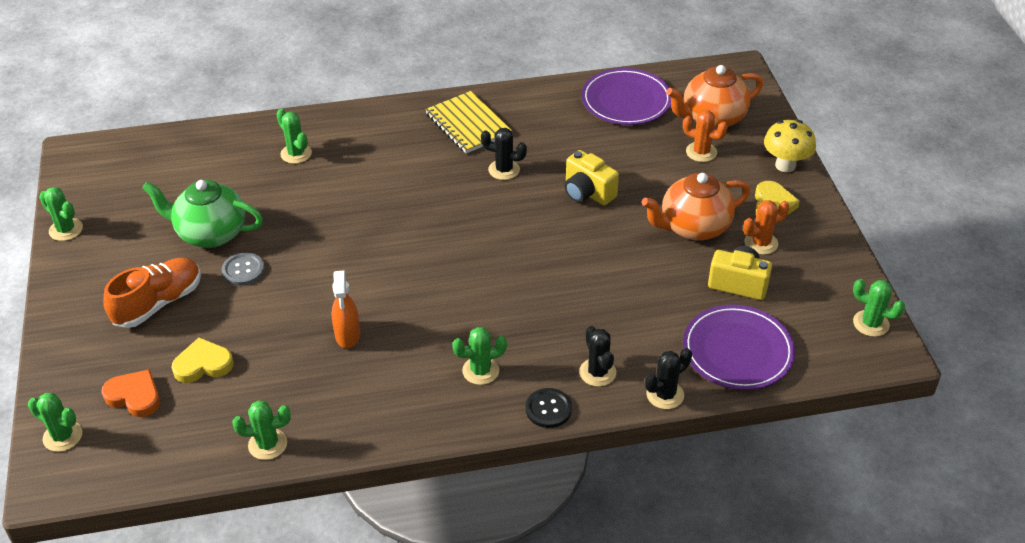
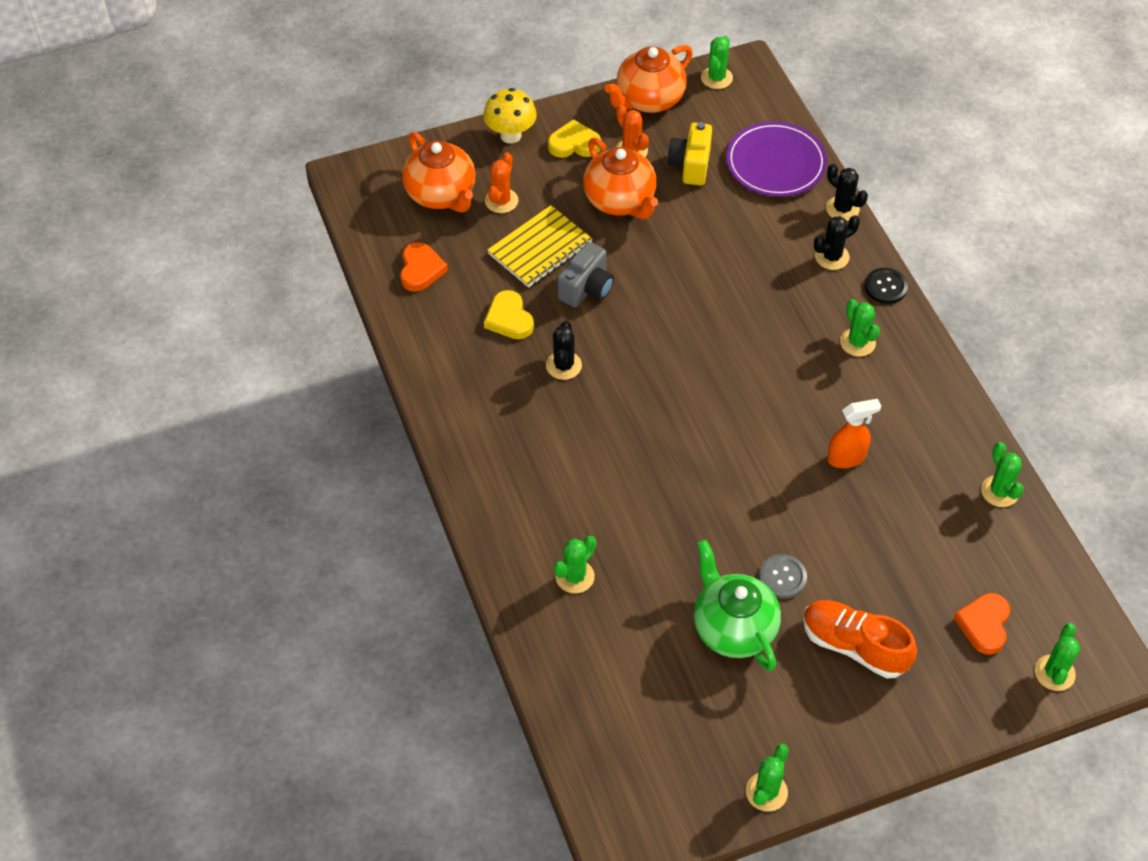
camera: 100 degrees left, 10 degrees up
green teapot [142,180,263,248] -> green teapot turned 150 degrees clockwise [694,540,781,671]
yellow heart [171,338,234,383] -> yellow heart moved to [484,290,534,339]
yellow notebook [425,91,512,154] -> yellow notebook moved to [487,205,592,288]
yellow camera [564,150,619,205] -> grey camera [557,242,614,307]
purple plate [581,68,671,125] -> orange heart [400,242,448,292]
none -> orange teapot [604,45,693,113]

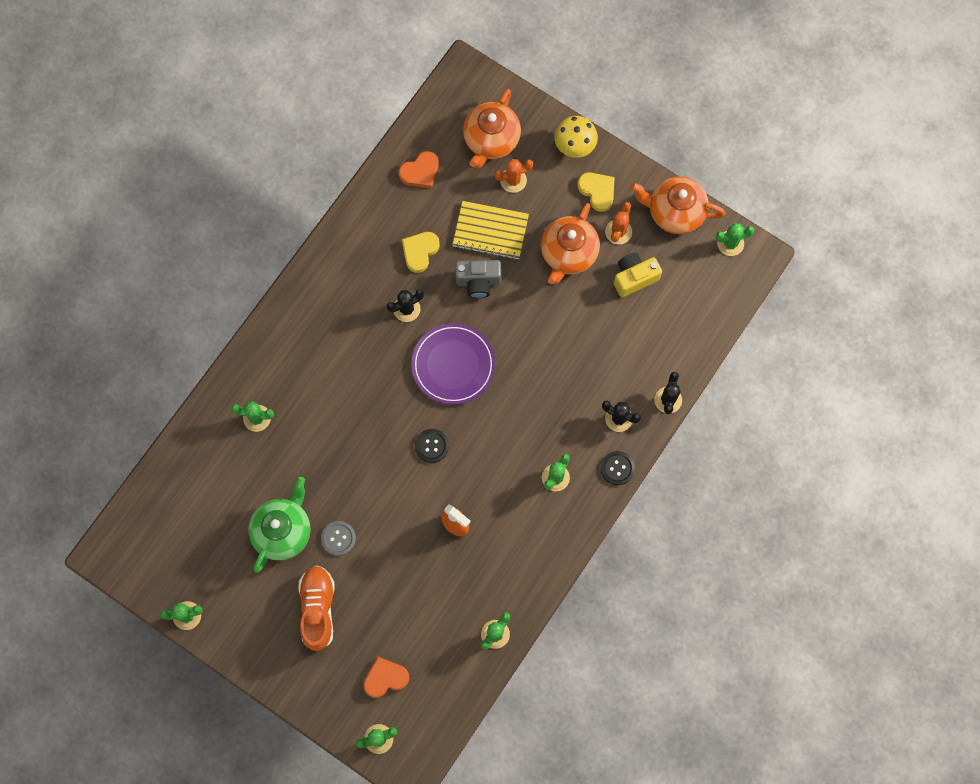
camera: 55 degrees right, 20 degrees up
purple plate [726,121,827,197] -> purple plate moved to [411,323,495,405]
none -> black button [415,429,449,463]

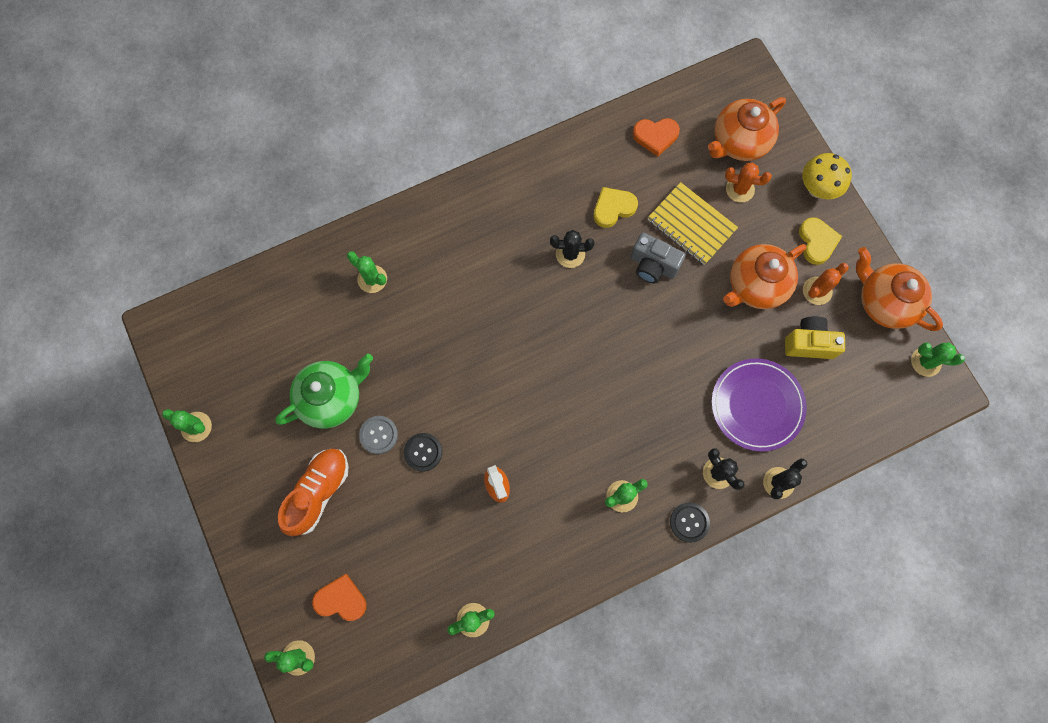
camera: 30 degrees right, 0 degrees up
purple plate [411,323,495,405] -> purple plate moved to [711,359,807,451]
black button [415,429,449,463] -> black button moved to [404,433,442,472]

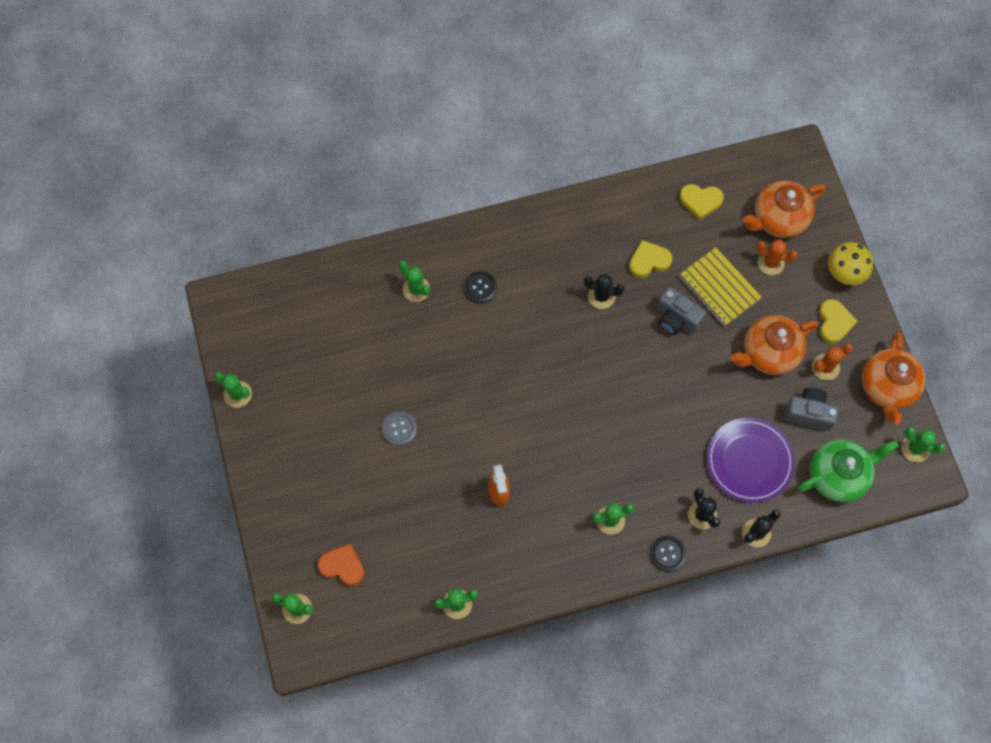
camera: 10 degrees right, 5 degrees down
green teapot [275,354,373,429] -> green teapot moved to [798,440,899,502]
orange shoe [278,449,348,536] -> none
black button [404,433,442,472] -> black button moved to [464,271,497,304]
orange heart [633,118,680,157] -> yellow heart [679,184,724,220]
yellow camera [785,316,845,359] -> grey camera [784,388,839,431]
orange teapot [856,247,943,331] -> orange teapot turned 135 degrees counterclockwise [862,332,926,424]

